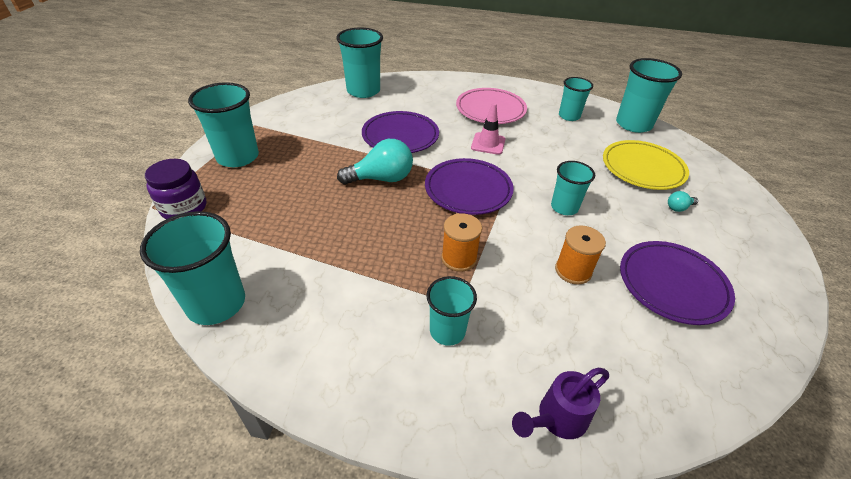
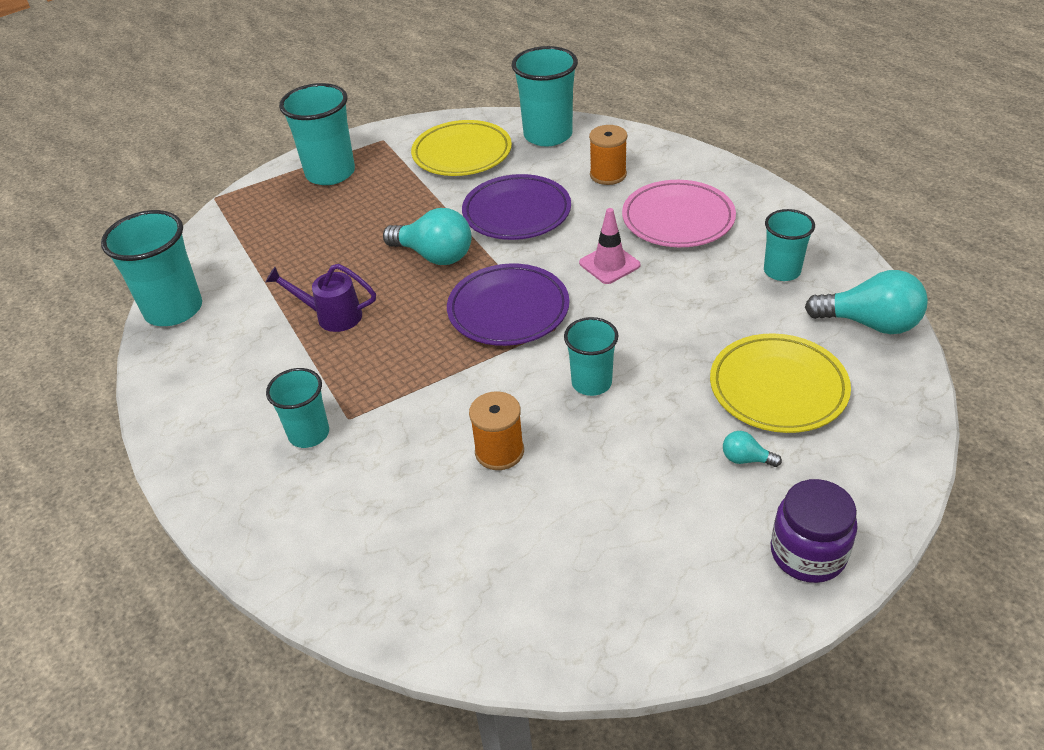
camera: 45 degrees right, 0 degrees up
purple jar [145,159,206,219] -> purple jar moved to [771,479,858,583]
orange spool [441,213,482,272] -> orange spool moved to [589,125,627,185]
purple watering can [512,368,609,439] -> purple watering can moved to [265,264,376,332]
turquoise cup [616,58,682,133] -> turquoise light bulb [805,270,928,334]
purple plate [620,241,735,325] -> none
none -> yellow plate [411,120,512,176]

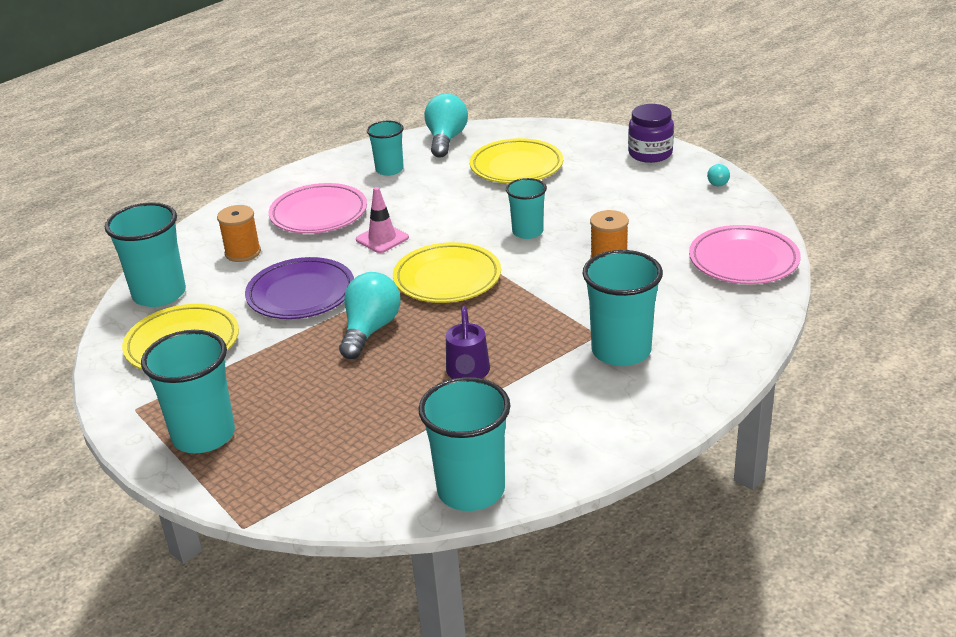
camera: 100 degrees left, 10 degrees down
turquoise cup [266,368,329,448] -> turquoise cup [582,250,663,366], size x1.63
purple plate [447,264,569,346] -> yellow plate [393,242,501,303]
turquoise light bulb [723,431,782,467] -> turquoise light bulb moved to [707,164,730,186]
none -> pink plate [689,225,801,284]

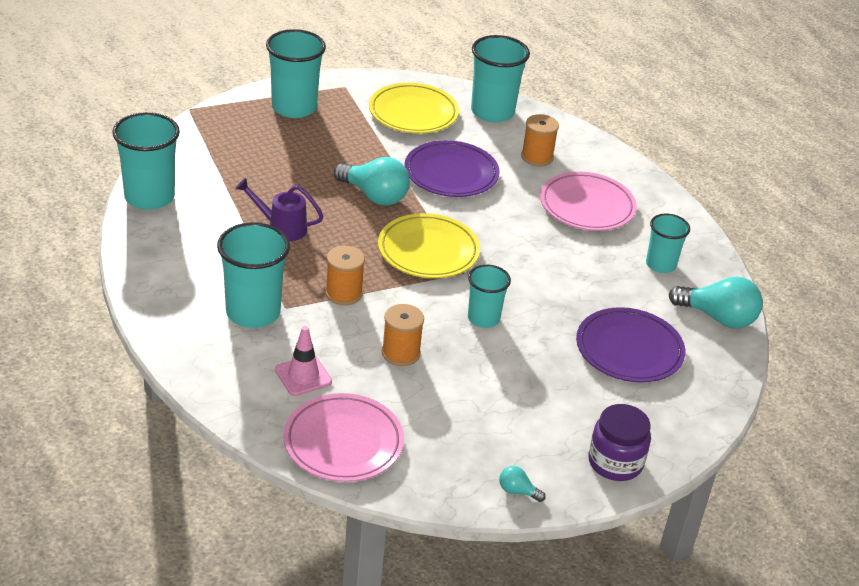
camera: 100 degrees right, 5 degrees up
pink traffic cone [356,187,409,253] -> pink traffic cone moved to [275,326,332,396]
yellow plate [470,138,563,183] -> purple plate [576,307,685,383]
none -> orange spool [325,246,365,305]

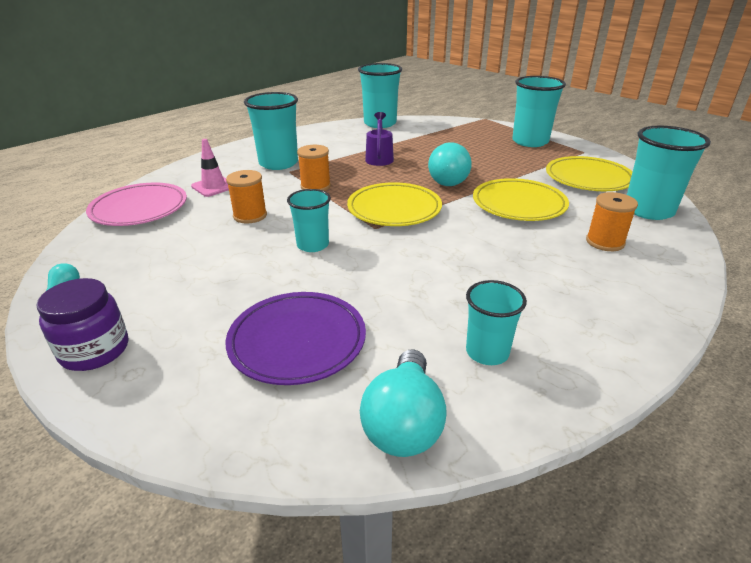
camera: 80 degrees right, 5 degrees down
purple plate [404,140,500,197] -> yellow plate [473,178,569,221]
pink plate [540,172,637,231] -> none

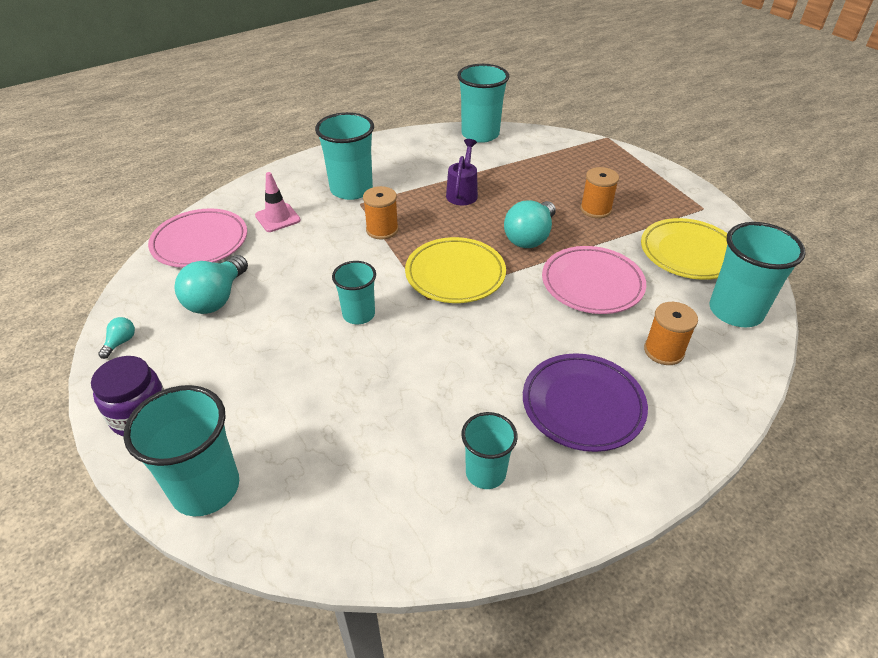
camera: 10 degrees right, 10 degrees up
purple plate [225,292,366,385] -> purple plate moved to [523,353,648,452]
orange spool [226,170,267,224] -> orange spool moved to [580,167,619,218]
turquoise light bulb [360,349,447,457] -> turquoise light bulb moved to [175,255,248,314]
yellow plate [473,178,569,221] -> pink plate [542,246,646,314]
turquoise cup [512,76,566,147] -> turquoise cup moved to [123,385,239,516]

